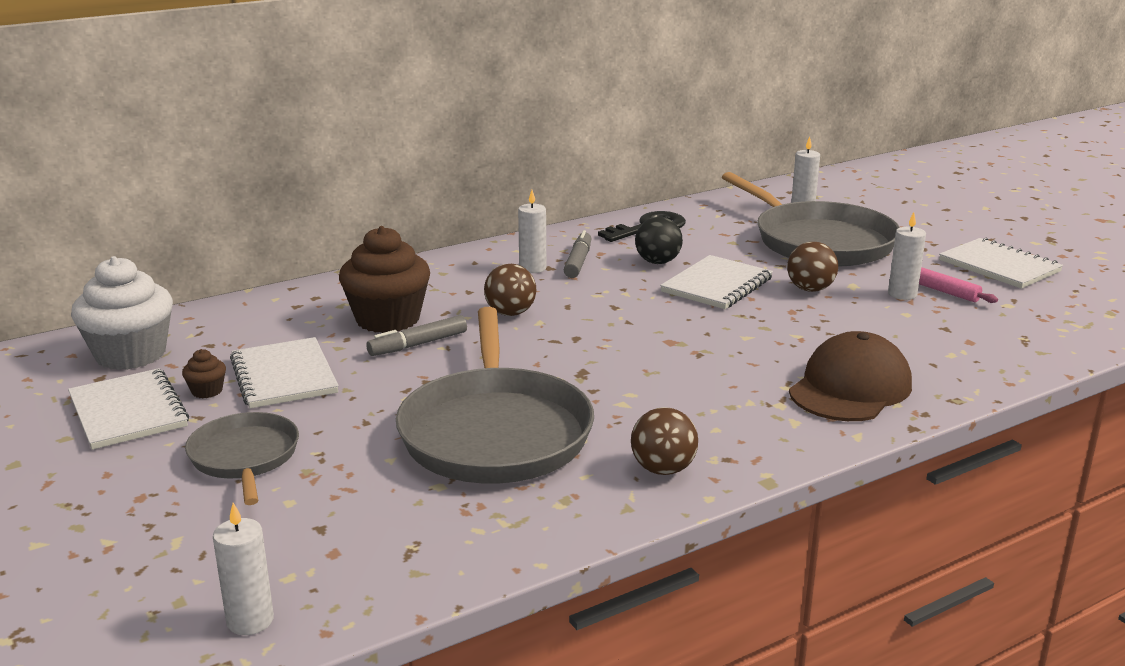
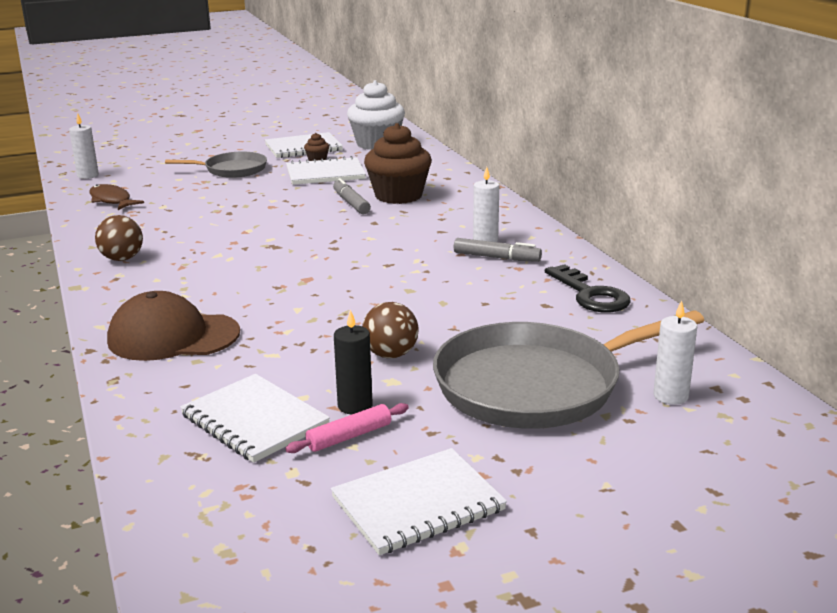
camera: 100 degrees right, 0 degrees up
grey pan [396,307,594,483] -> none
brown ball [484,264,536,316] -> none
black ball [635,217,683,264] -> none
white notebook [660,255,773,309] -> white notebook moved to [180,374,330,463]
brown cap [789,331,912,421] -> brown cap turned 135 degrees clockwise [107,291,240,361]
white candle [888,212,926,300] -> black candle [334,309,373,414]
none -> brown fish [89,184,144,210]

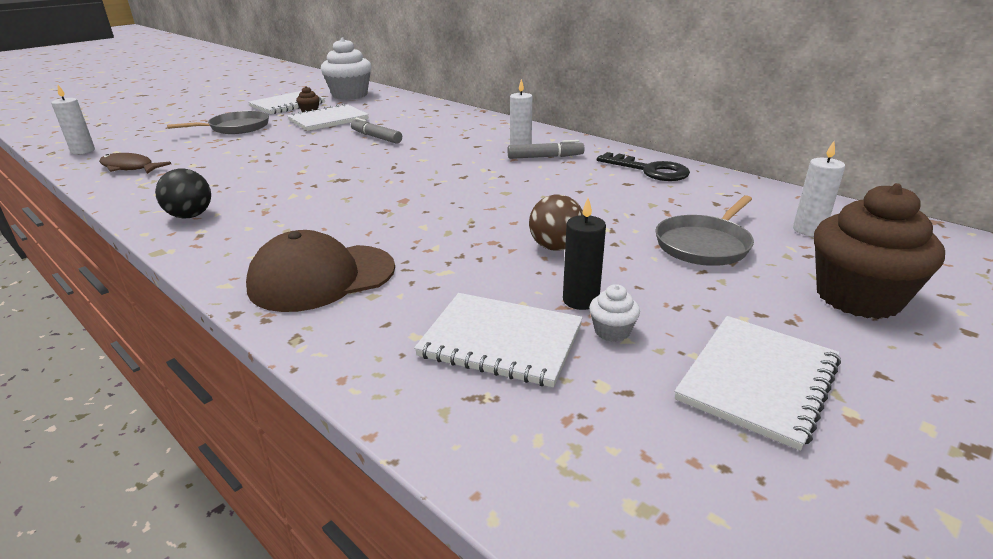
camera: 25 degrees left, 5 degrees up
brown ball [95,215,143,261] -> black ball [155,169,211,218]
pink rolling pin [285,403,409,453] -> white cupcake [589,284,640,342]
brown cupcake [364,123,432,204] -> brown cupcake moved to [814,183,945,319]
grey pan [433,310,704,429] -> grey pan [655,195,754,266], size x0.55

